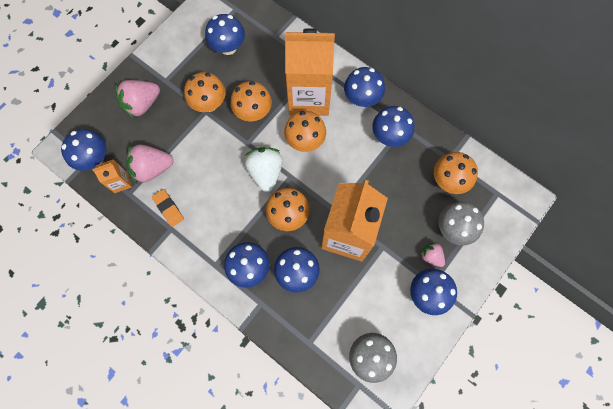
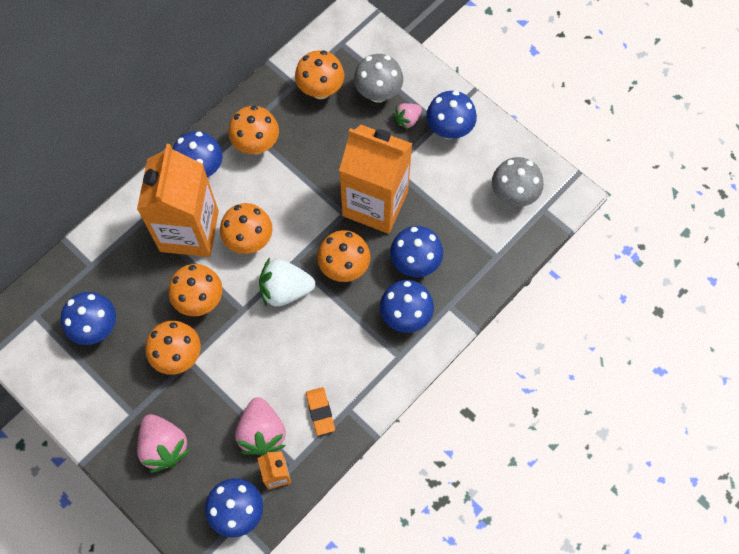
camera: 85 degrees left, 5 degrees down
orange eraser [152,189,184,227] -> orange eraser turned 75 degrees counterclockwise [306,387,335,435]
blue mushroom [372,106,414,147] -> orange mushroom [228,106,279,154]

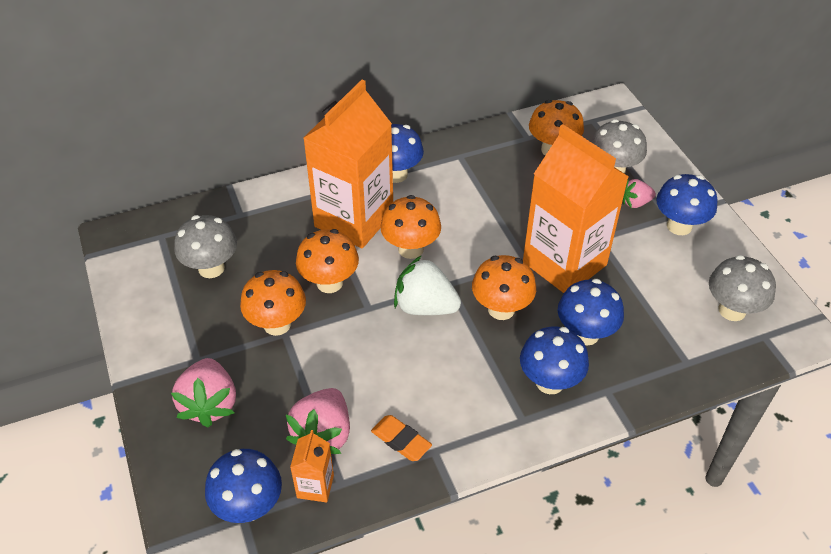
camera: 25 degrees right, 20 degrees down
blue mushroom [61,292,116,345] -> grey mushroom [174,215,237,278]
orange mushroom [228,106,279,154] -> none
orange eraser [306,387,335,435] -> orange eraser turned 60 degrees counterclockwise [371,415,432,461]

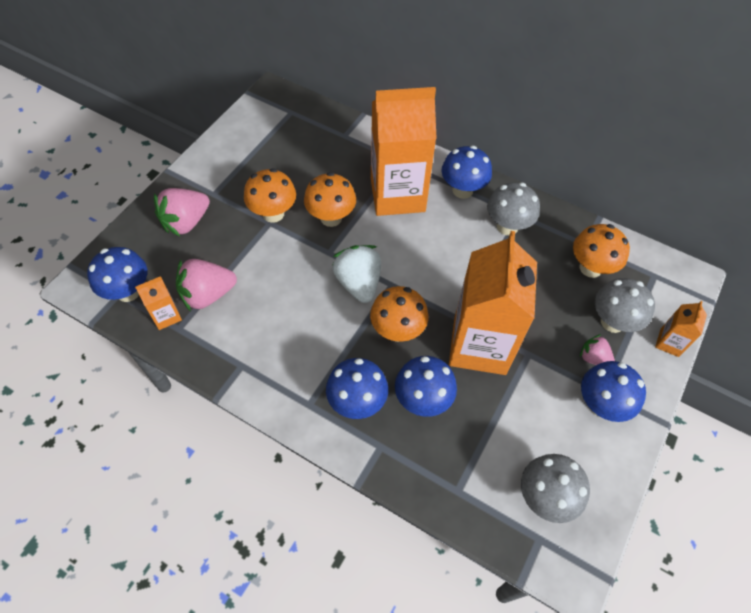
camera: 50 degrees right, 10 degrees up
grey mushroom [174,215,237,278] -> grey mushroom moved to [487,182,540,236]
orange eraser [371,415,432,461] -> none
orange mushroom [380,195,441,259] -> none
none -> orange carton [655,301,707,357]

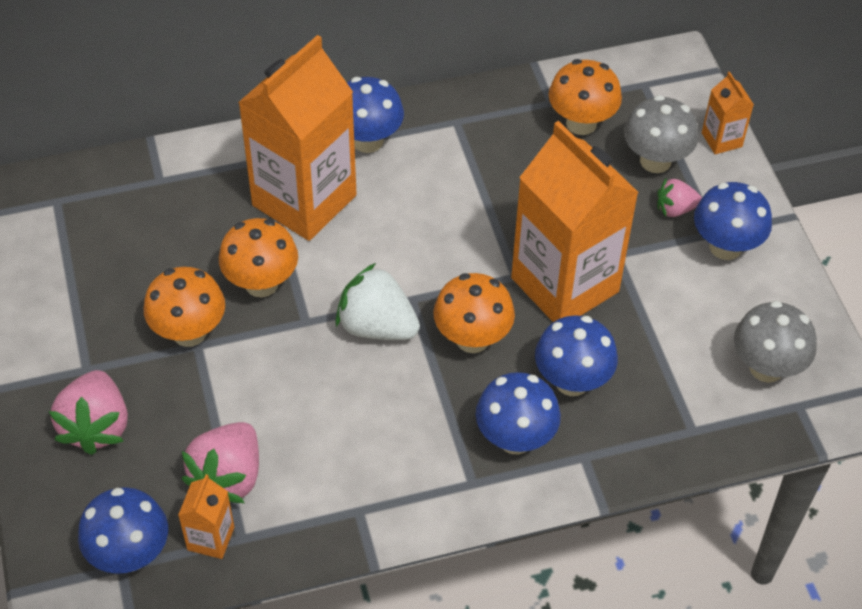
camera: 45 degrees left, 5 degrees down
grey mushroom [487,182,540,236] -> none

